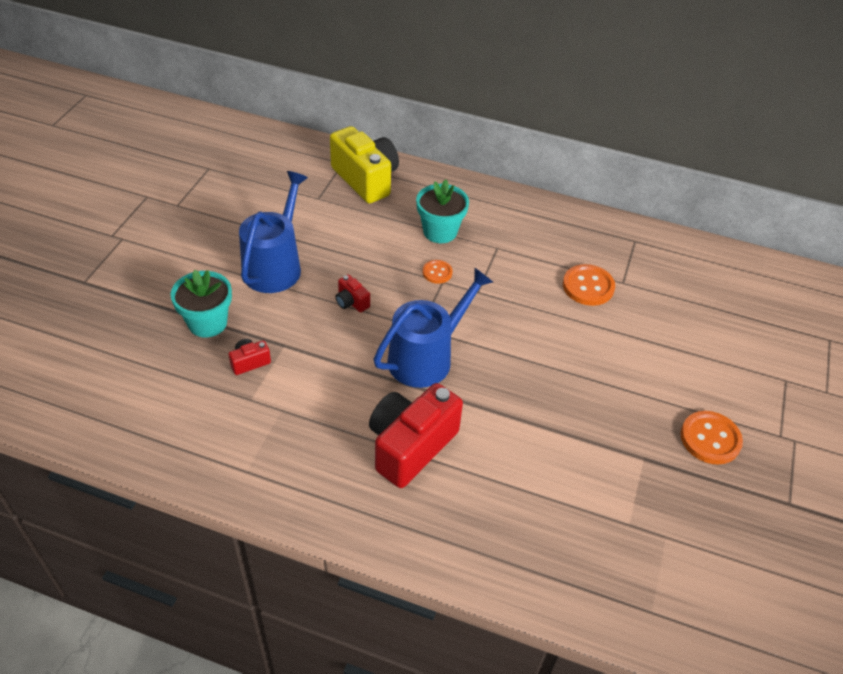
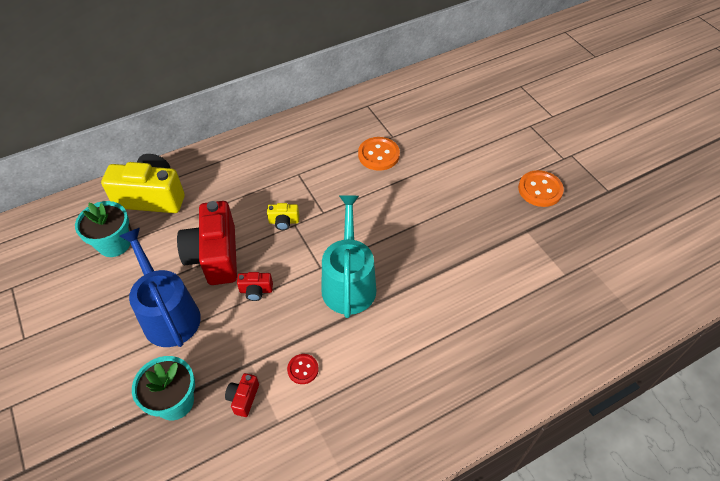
camera: 45 degrees left, 5 degrees up
red camera [369,383,463,488] -> red camera moved to [177,201,237,285]
blue watering can [374,268,493,388] -> turquoise watering can [321,196,377,318]
turquoise flower pot [416,180,469,243] -> turquoise flower pot moved to [75,201,130,257]
orange button [423,260,453,284] -> yellow camera [267,203,299,230]
none -> red button [287,354,319,384]

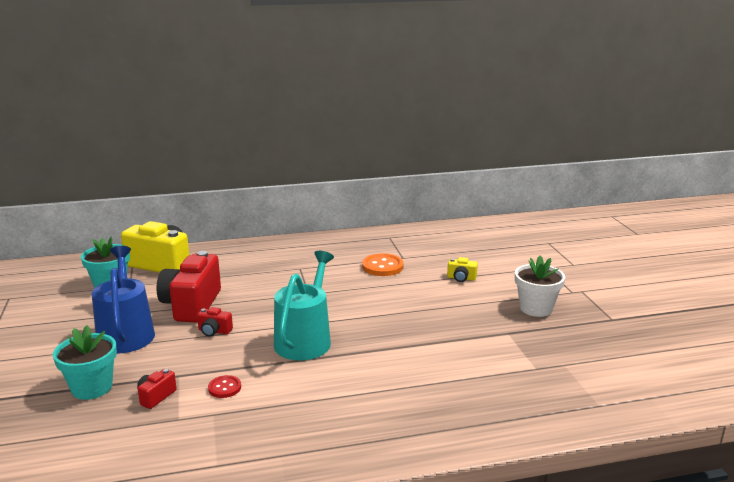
camera: 15 degrees right, 30 degrees down
yellow camera [267,203,299,230] -> yellow camera moved to [447,257,478,282]
orange button [518,170,564,207] -> white flower pot [515,255,565,317]

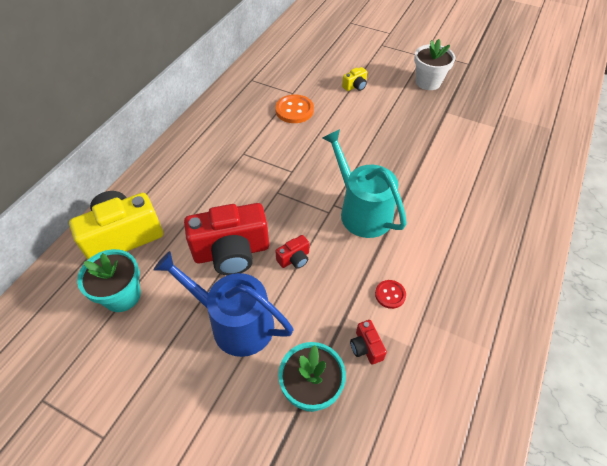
camera: 50 degrees left, 30 degrees up
red camera [156,251,221,323] -> red camera turned 60 degrees counterclockwise [184,203,269,275]

